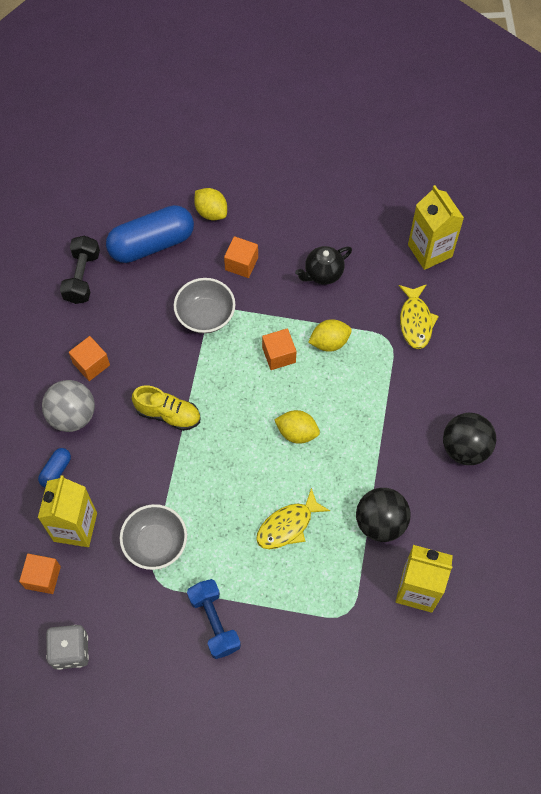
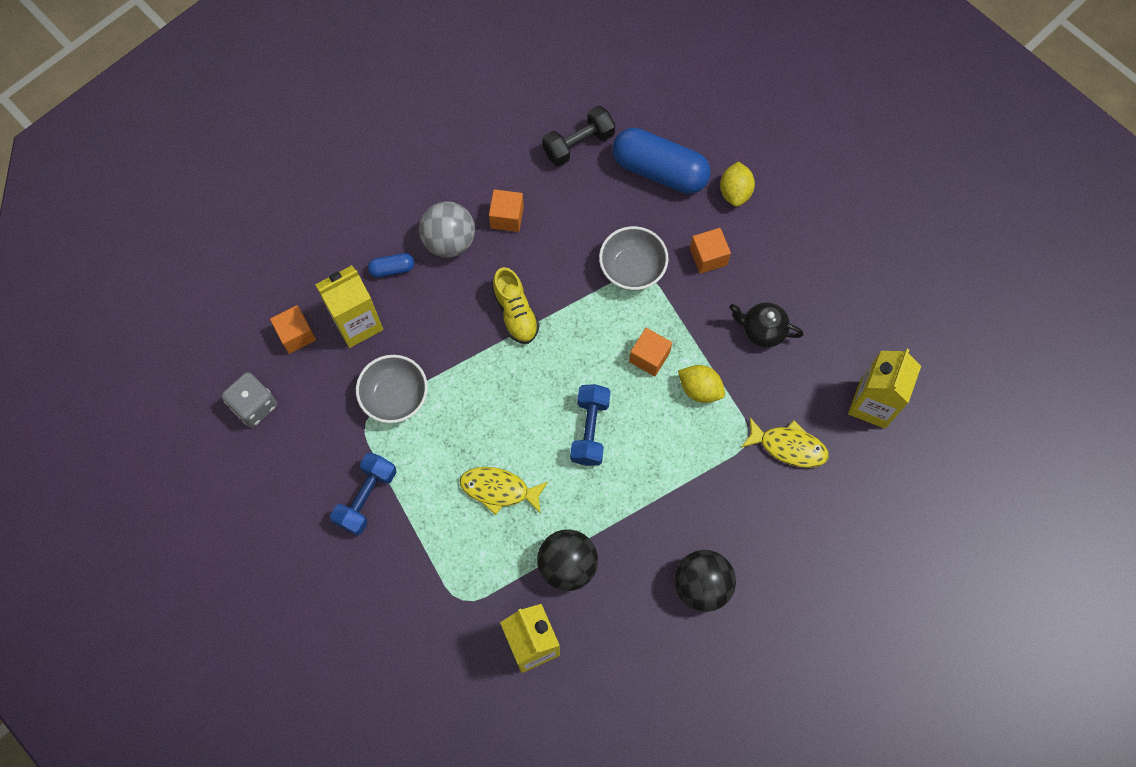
camera: 50 degrees right, 5 degrees up
yellow lemon [274,410,320,444] -> blue dumbbell [570,384,611,466]
yellow fish [399,284,439,349] -> yellow fish turned 120 degrees counterclockwise [741,418,829,468]

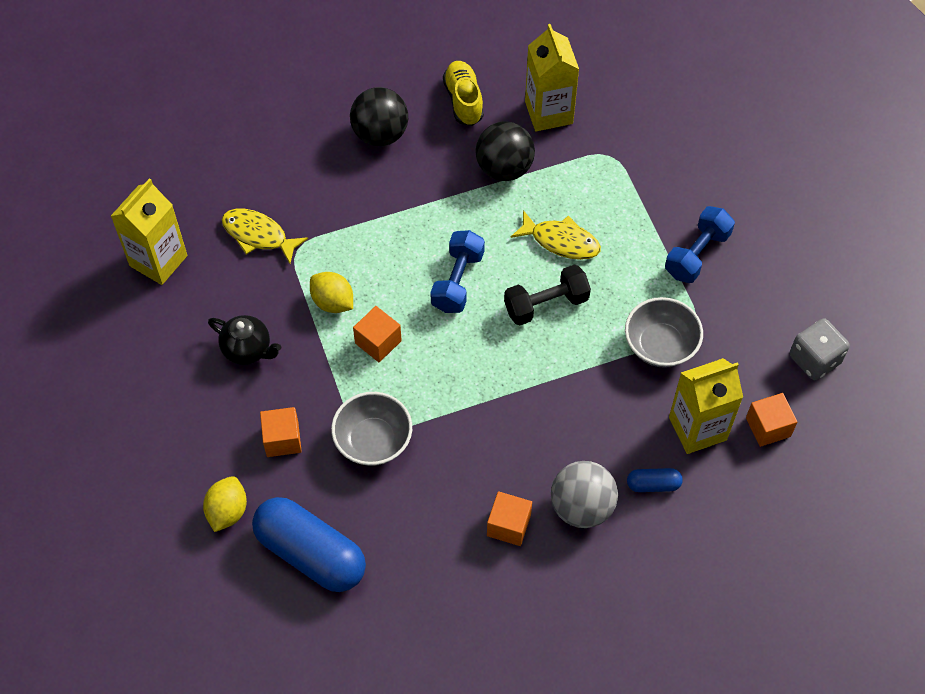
camera: 170 degrees left, 10 degrees down
yellow shoe [492,267,539,344] -> yellow shoe moved to [443,61,484,126]
black dumbbell [542,106,615,166] -> black dumbbell moved to [504,264,591,326]

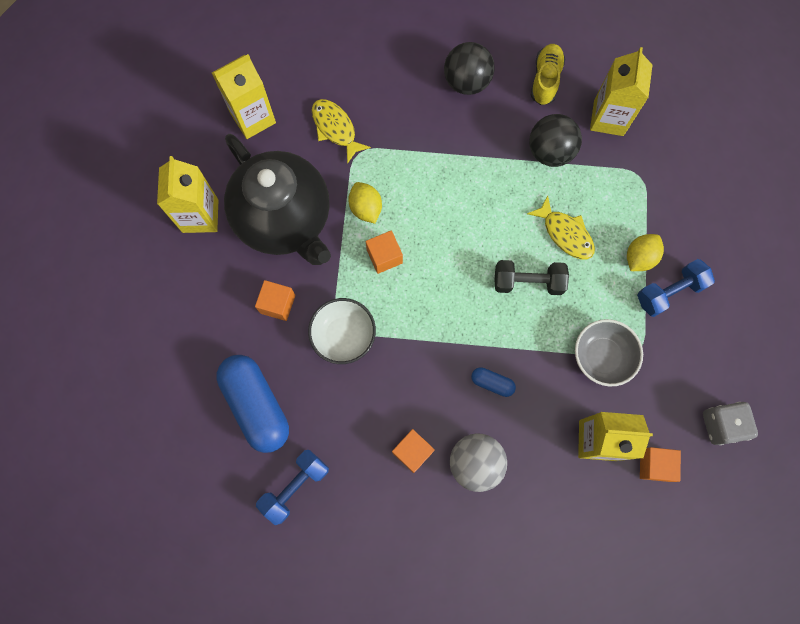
camera: 25 degrees right, 15 degrees up
yellow lemon [203,476,247,532] -> yellow lemon moved to [627,234,664,271]
black teapot [208,315,281,365] -> black teapot [224,134,331,265], size x2.40
grey bowl [331,392,412,466] -> white bowl [308,298,376,364]
blue dumbbell [430,230,485,313] -> blue dumbbell moved to [256,450,329,525]
blue capsule [627,468,683,492] -> blue capsule moved to [471,367,516,397]
none -> yellow carton [157,156,218,233]

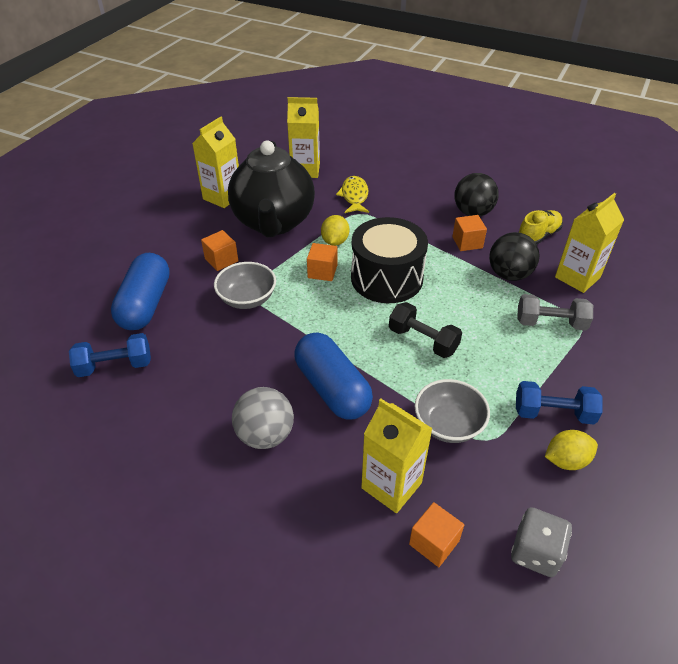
camera: 35 degrees right, 30 degrees down
white bowl [308,298,376,364] -> grey bowl [214,262,276,309]
orange cube [392,429,435,473] -> orange cube moved to [452,215,487,251]
blue capsule [471,367,516,397] -> blue capsule [294,333,373,420], size x2.25
yellow fish [527,195,595,260] -> none
yellow lemon [627,234,664,271] -> yellow lemon moved to [545,430,598,470]
none -> black drum [351,217,428,303]
none -> grey dumbbell [517,294,593,330]

